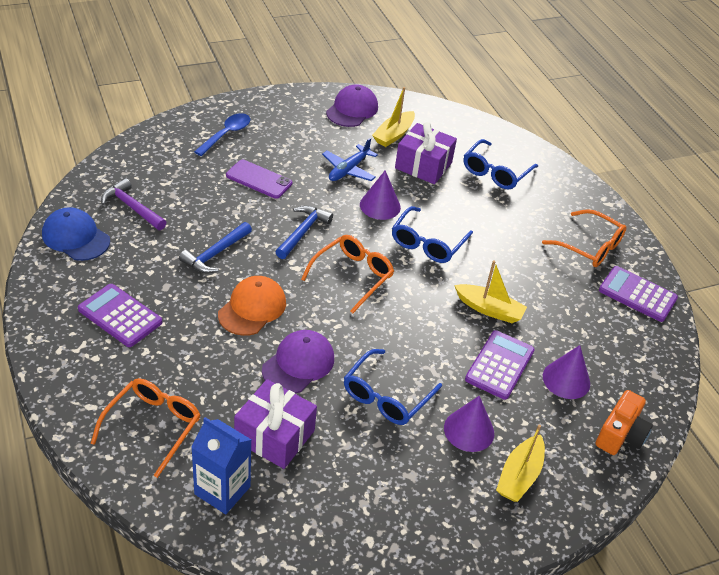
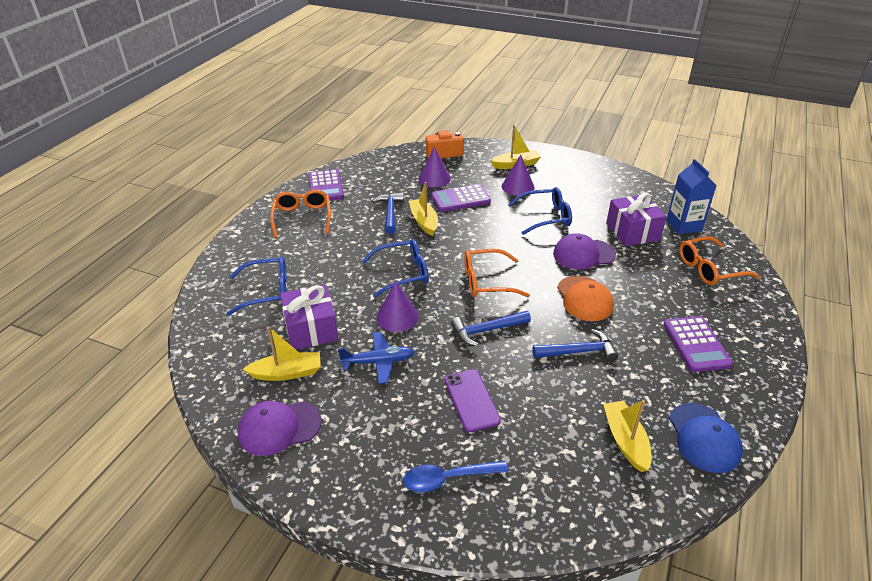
camera: 130 degrees left, 5 degrees down
purple hammer [101,178,167,230] -> yellow boat [603,400,652,472]
orange cap [218,276,286,336] -> orange cap turned 90 degrees counterclockwise [557,275,614,321]
none -> blue hammer [372,192,404,234]

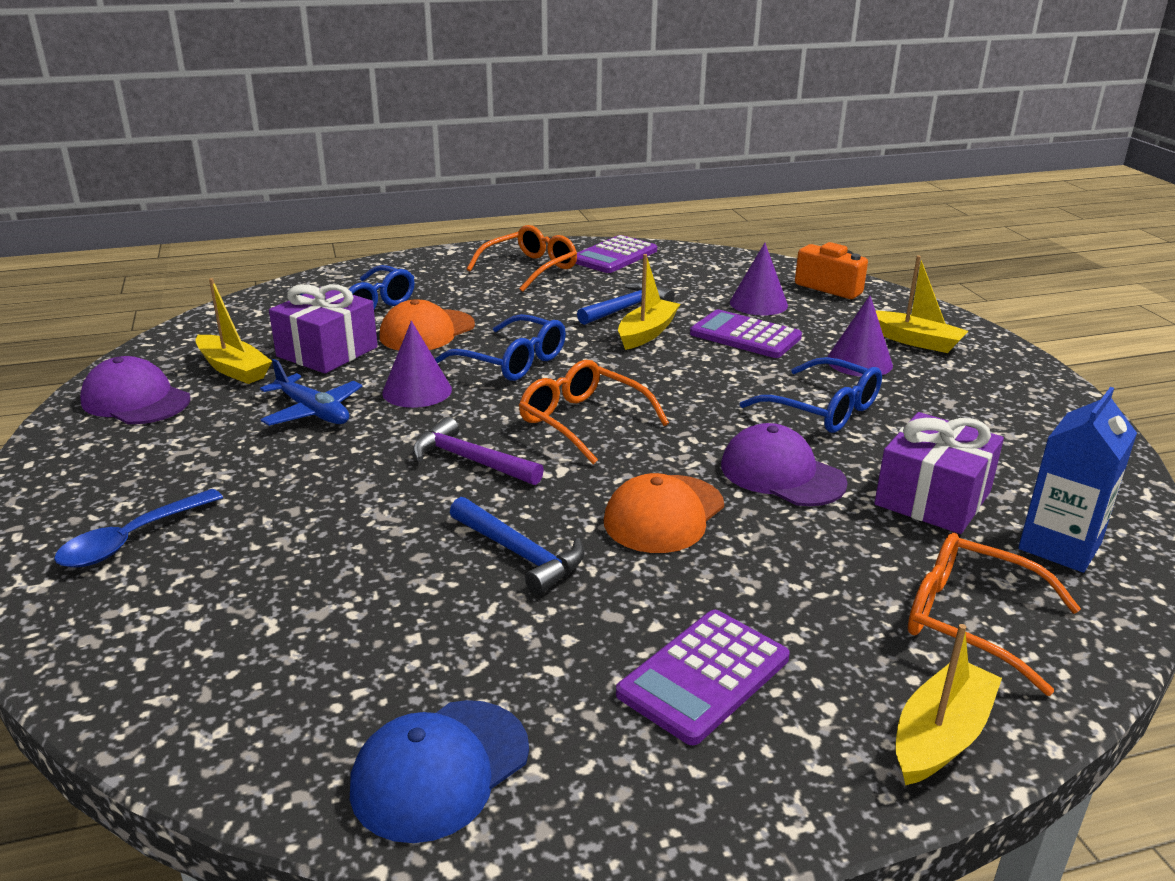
camera: 50 degrees right, 10 degrees down
blue spoon [403,461,508,492] -> blue spoon turned 90 degrees counterclockwise [54,489,223,568]
purple phone [444,369,501,432] -> none
blue hammer [451,311,531,347] -> purple hammer [413,417,544,485]
yellow boat [603,400,652,472] -> yellow boat moved to [896,624,1002,785]
none -> orange cap [380,299,475,350]

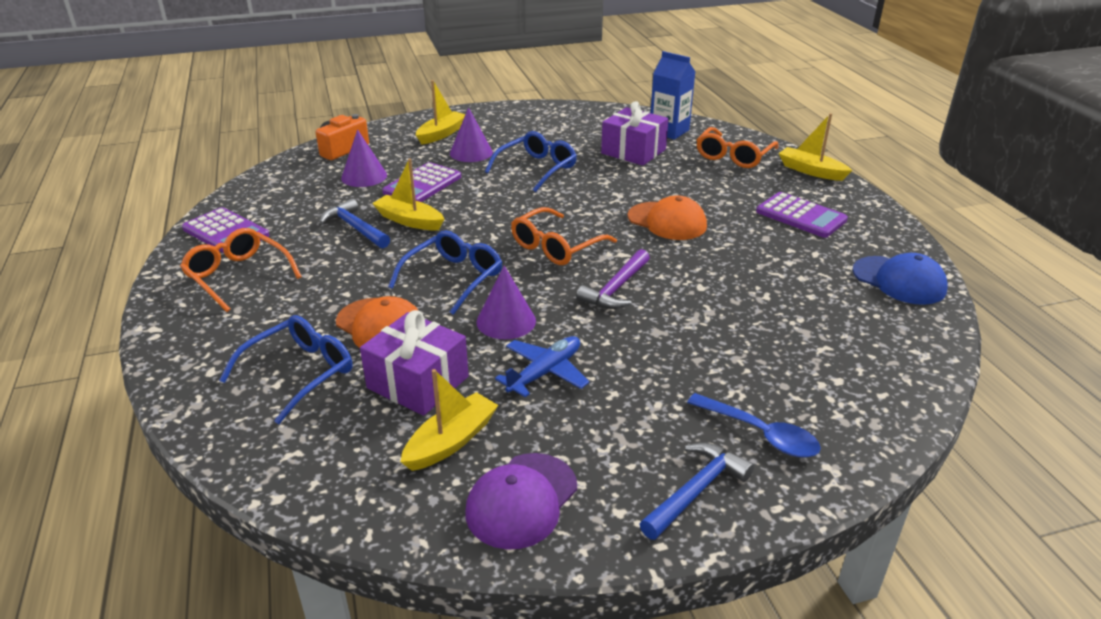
camera: 90 degrees left, 5 degrees up
blue hammer [450,497,585,595] -> blue hammer moved to [639,443,754,540]
purple cap [721,423,848,506] -> none

